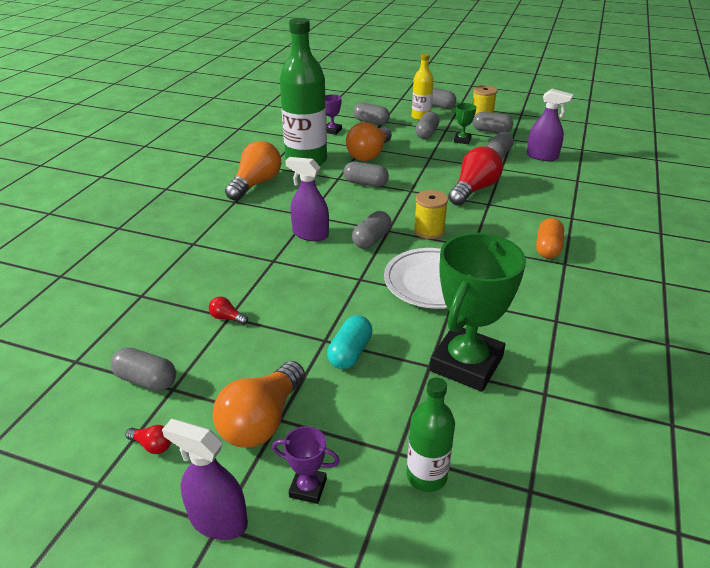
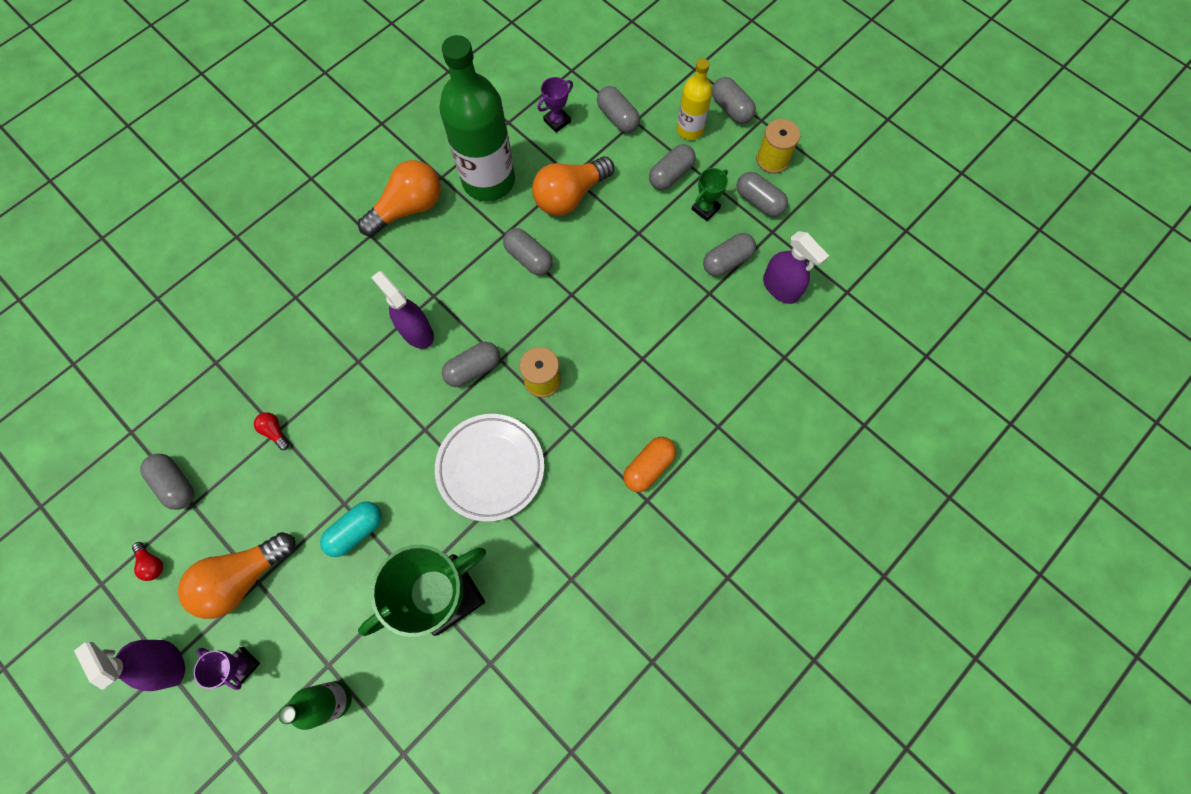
camera: 25 degrees right, 35 degrees up
red light bulb [448,146,503,206] -> none

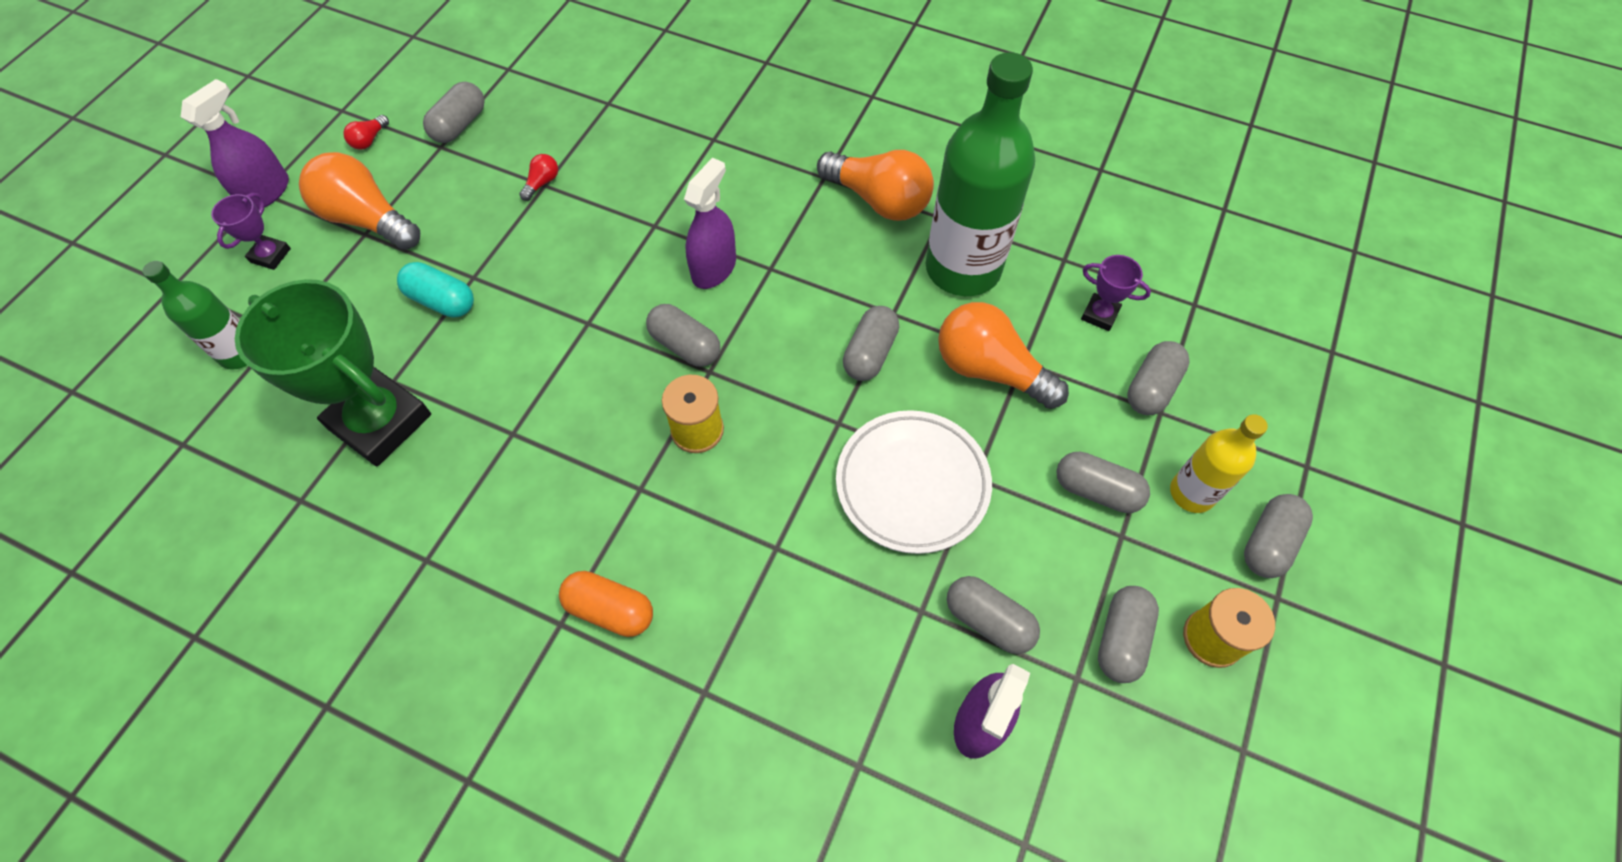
camera: 70 degrees right, 10 degrees down
white plate [435,414,544,522] -> white plate moved to [836,410,992,554]
green trophy [692,168,728,221] -> none

